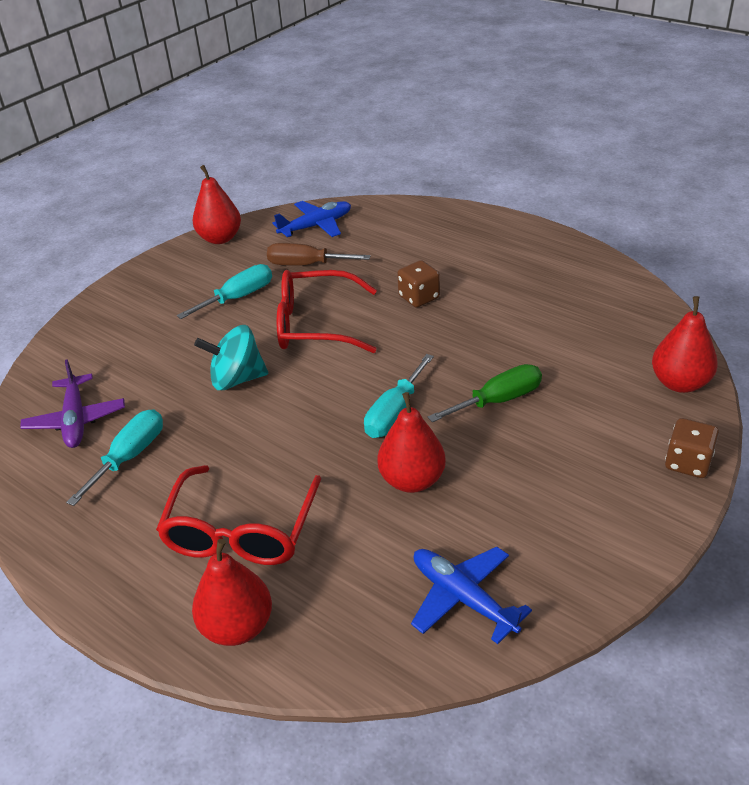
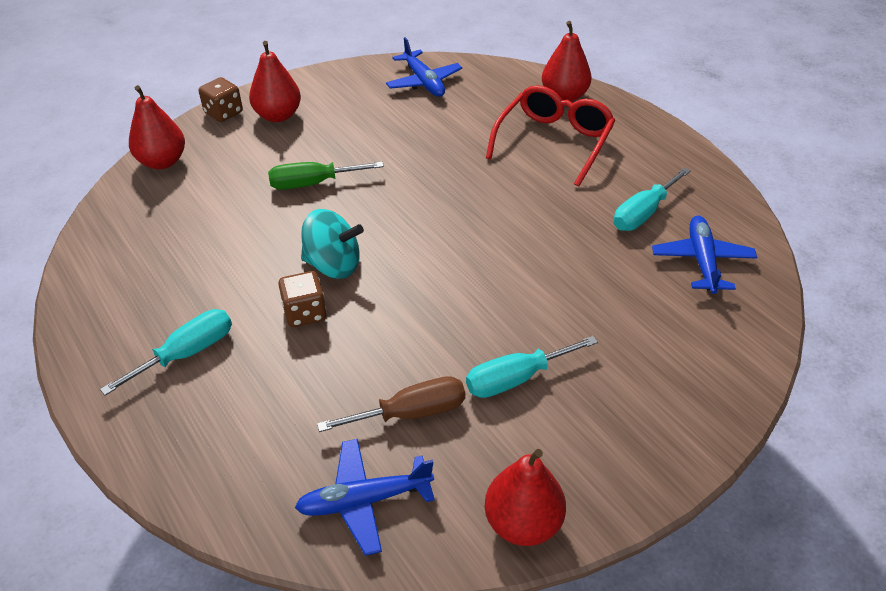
camera: 165 degrees left, 5 degrees up
purple plane [20,359,125,448] -> blue plane [652,215,757,294]
turquoise spinning top [194,325,268,390] -> turquoise spinning top moved to [301,209,364,279]
brown screwdriver [267,243,371,265] -> brown screwdriver turned 45 degrees counterclockwise [317,376,465,432]
red glasses [277,270,377,353] -> none
turquoise screwdriver [364,354,434,438] -> turquoise screwdriver moved to [100,309,232,396]
red pear [377,392,446,493] -> red pear moved to [249,41,301,122]

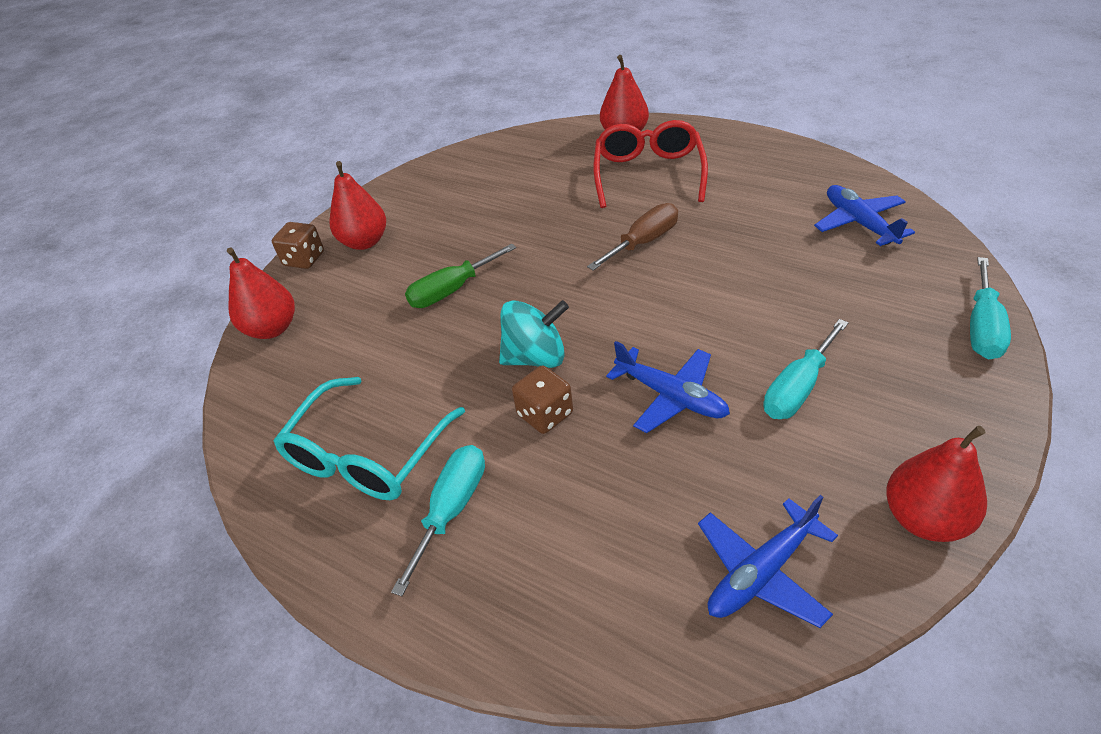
camera: 20 degrees left, 0 degrees up
brown screwdriver [317,376,465,432] -> brown screwdriver moved to [587,203,678,271]
blue plane [386,37,462,97] -> blue plane moved to [606,341,730,433]
turquoise screwdriver [614,167,691,231] -> turquoise screwdriver moved to [970,257,1011,359]
none -> turquoise glasses [273,377,465,500]

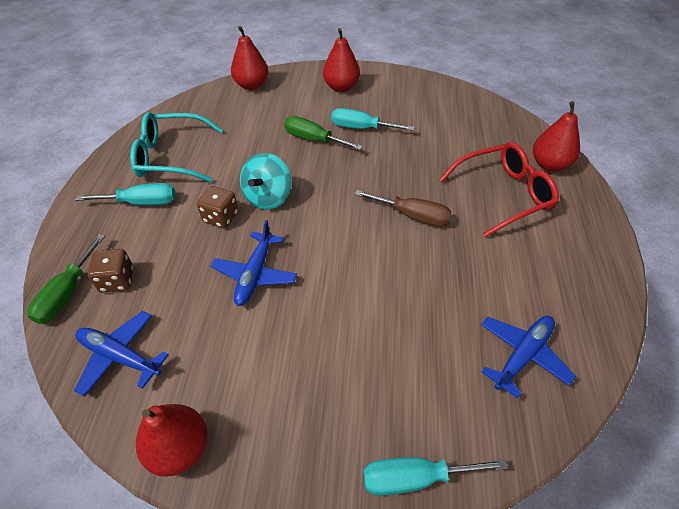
camera: 60 degrees right, 5 degrees up
brown dice [272,222,324,269] -> brown dice moved to [88,249,134,293]
turquoise spinning top [499,300,569,368] -> turquoise spinning top turned 60 degrees clockwise [240,153,292,210]
turquoise screwdriver [764,319,849,419] -> turquoise screwdriver moved to [331,108,415,131]
none -> green screwdriver [27,234,105,324]

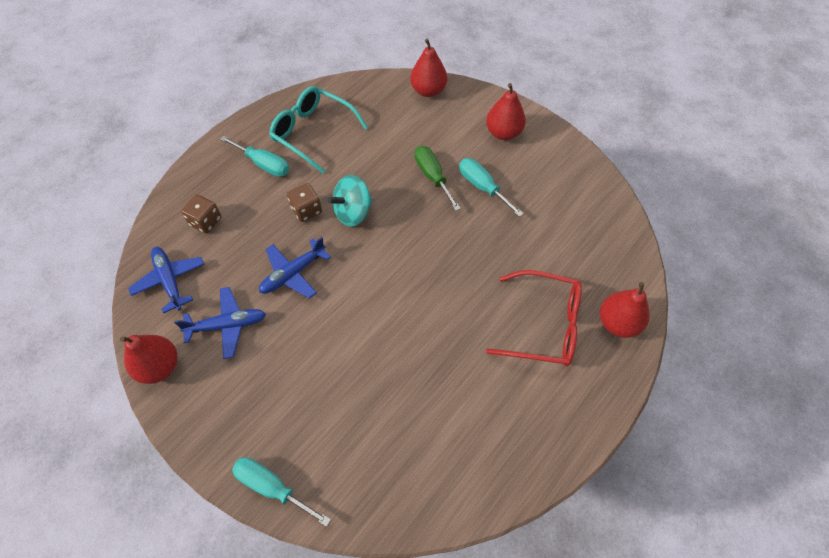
camera: 35 degrees right, 10 degrees up
green screwdriver [27,234,105,324] -> none
brown screwdriver [354,190,451,226] -> none
blue plane [481,316,576,399] -> blue plane moved to [174,287,266,359]

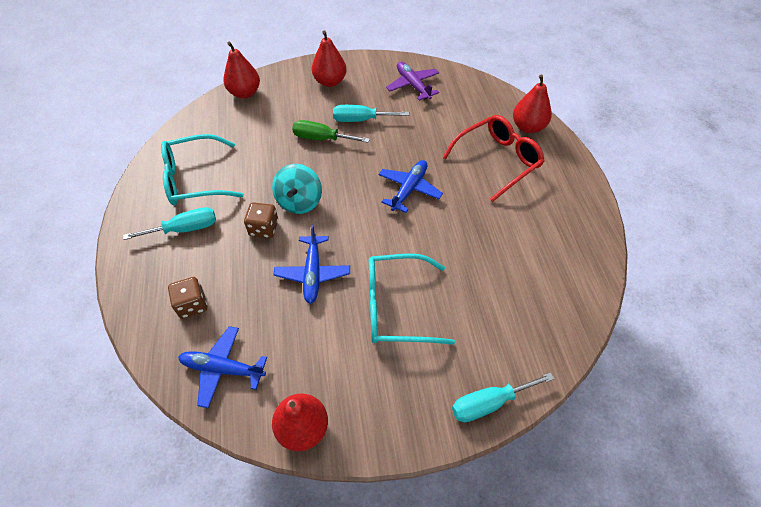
camera: 50 degrees left, 5 degrees down
blue plane [174,287,266,359] -> blue plane moved to [379,160,443,213]
none -> turquoise glasses [369,254,455,345]
none -> purple plane [386,62,439,101]

